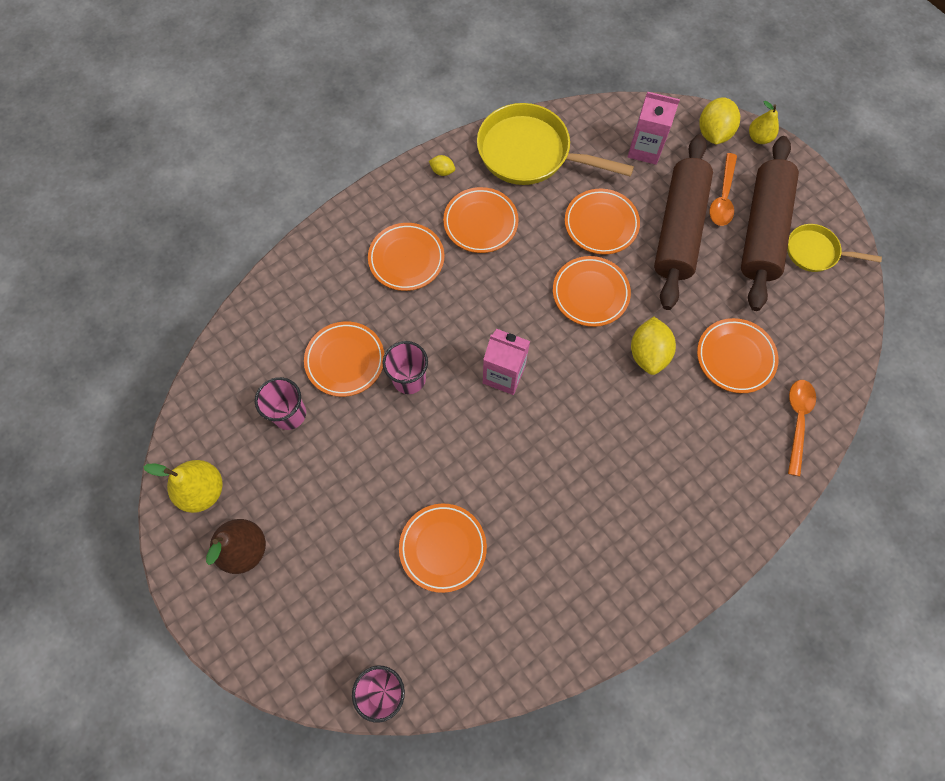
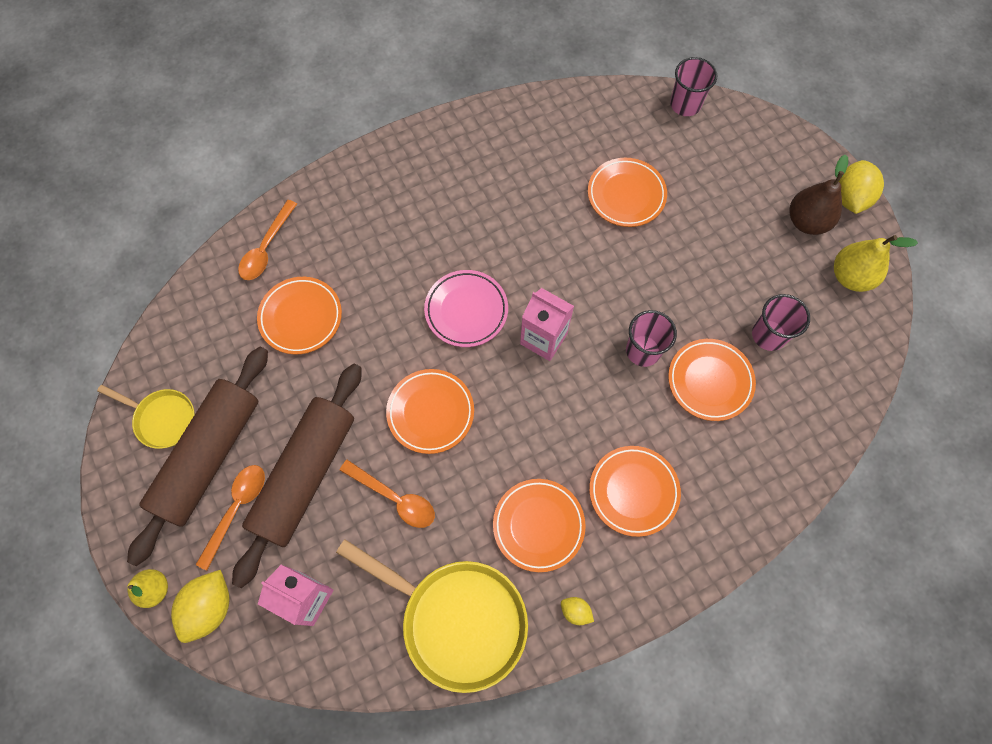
camera: 170 degrees left, 0 degrees up
orange plate [565,189,640,254] -> orange spoon [339,460,435,528]
yellow lemon [631,316,676,375] -> yellow lemon moved to [839,160,884,214]
none -> pink plate [424,270,508,347]

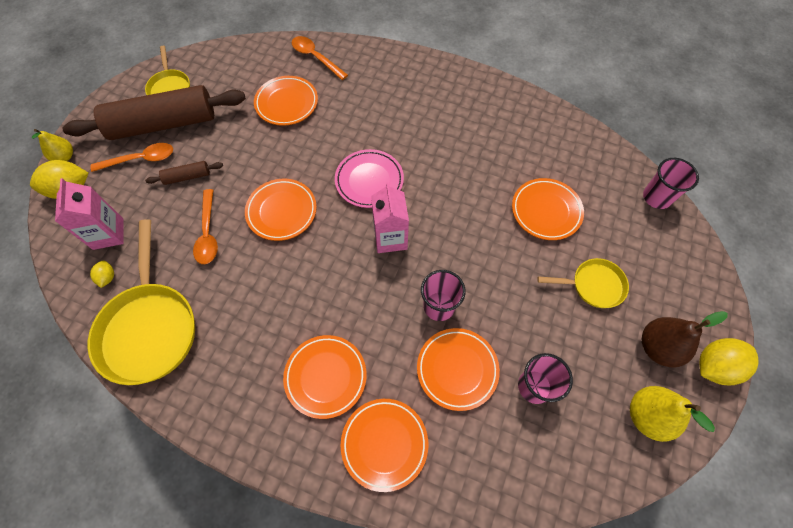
camera: 50 degrees right, 5 degrees down
brown rolling pin [232,364,362,588] -> brown rolling pin [145,161,223,185], size x0.41
orange spoon [238,200,297,280] -> orange spoon turned 60 degrees clockwise [292,36,348,80]
orange plate [493,479,586,572] -> orange plate moved to [341,399,428,492]
yellow lemon [561,597,594,625] -> yellow lemon moved to [90,261,114,288]
none -> yellow pan [537,258,629,308]

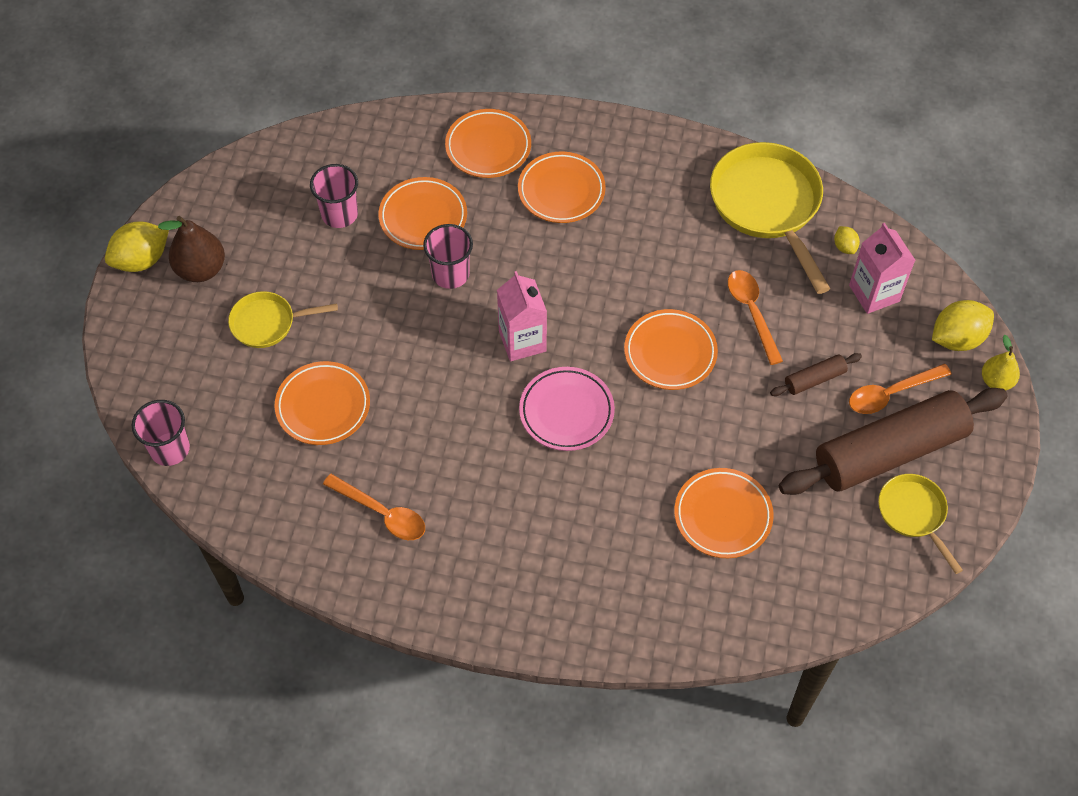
camera: 170 degrees right, 5 degrees down
orange spoon [292,36,348,80] -> orange spoon moved to [323,474,425,540]
yellow pear [630,386,715,442] -> none

